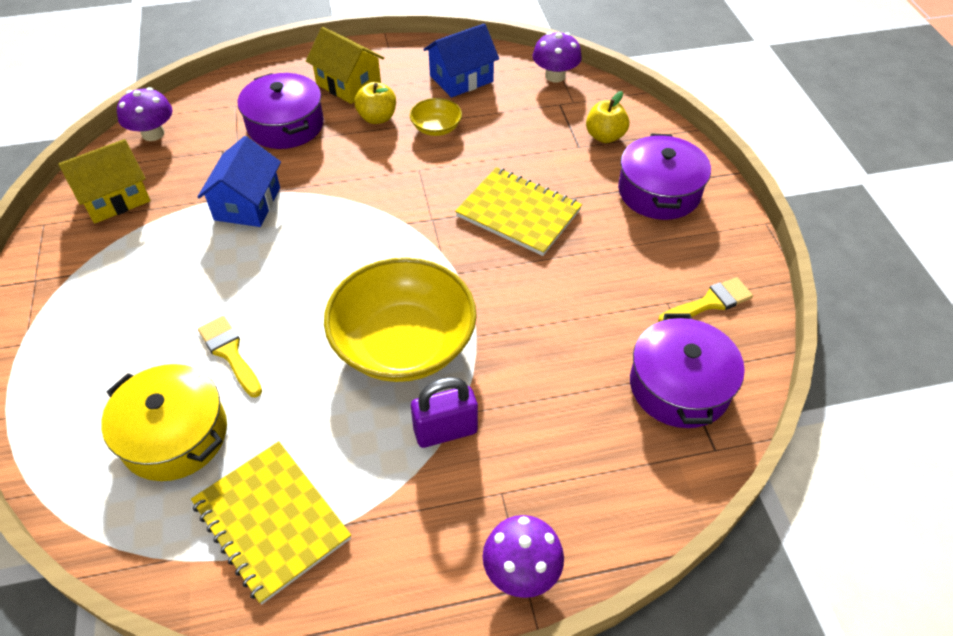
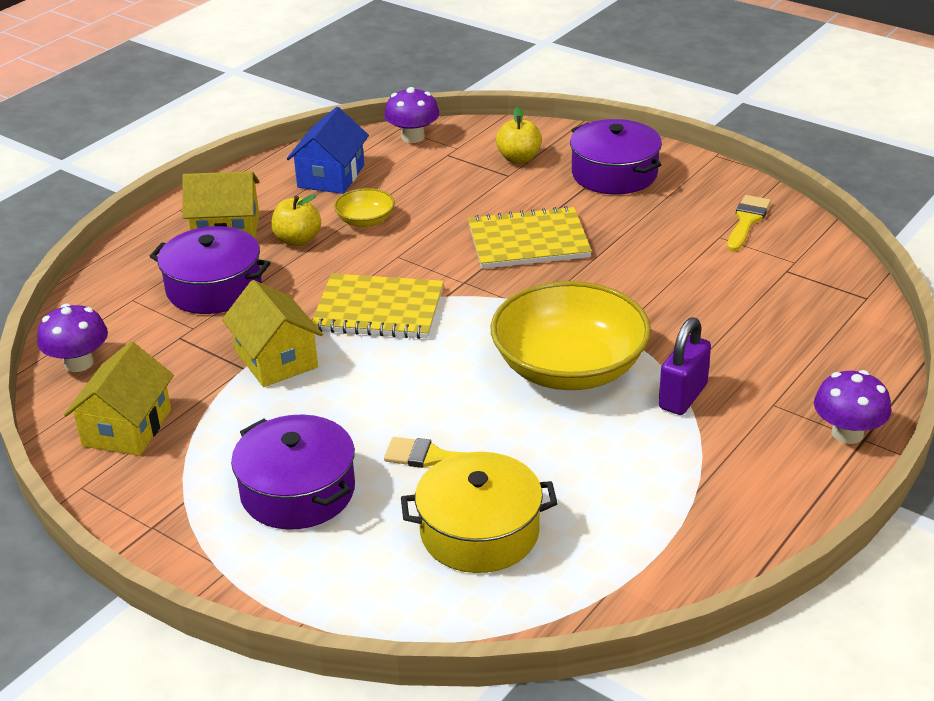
camera: 40 degrees left, 15 degrees down
yellow notebook [191,441,351,604] -> yellow notebook moved to [312,274,444,339]
blue house [198,136,281,227] -> yellow house [222,280,323,387]
purple pot [630,314,745,428] -> purple pot moved to [231,414,355,530]

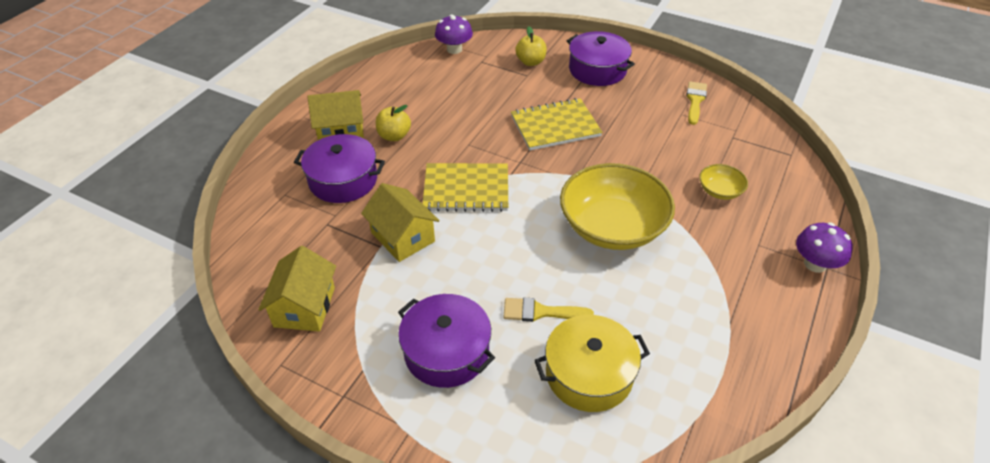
camera: 10 degrees left, 10 degrees up
purple mushroom [37,304,108,372] -> none
blue house [287,107,369,194] -> none
yellow bowl [334,188,395,227] -> yellow bowl moved to [699,164,748,200]
purple padlock [659,317,711,415] -> none

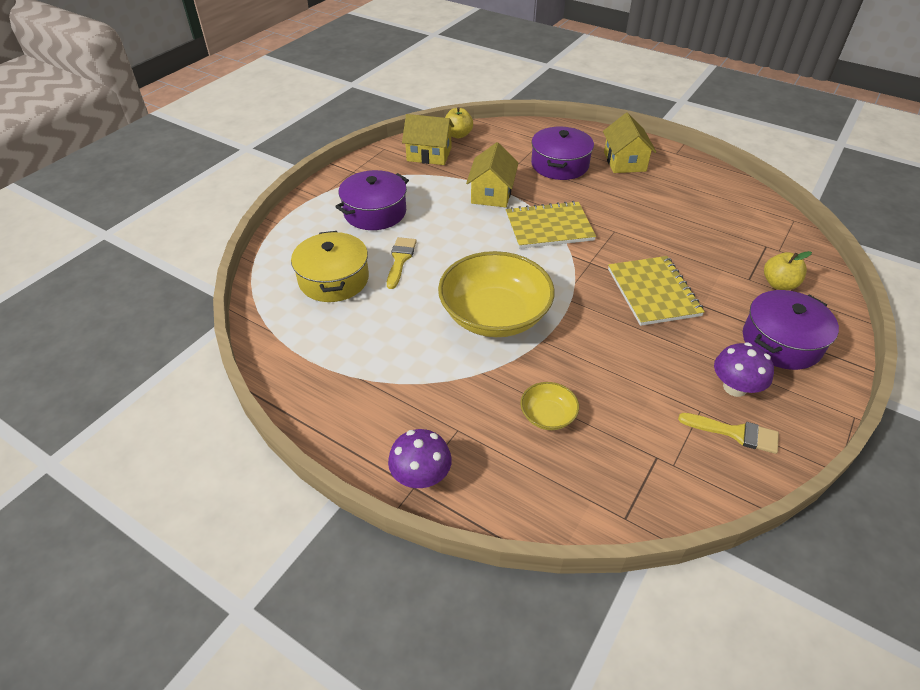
camera: 95 degrees right, 0 degrees up
yellow house [361,183,440,262] -> yellow house turned 45 degrees counterclockwise [466,142,518,207]
yellow apple [376,105,411,141] -> yellow apple moved to [445,107,473,138]
yellow notebook [422,163,508,212] -> yellow notebook turned 75 degrees clockwise [506,201,596,249]
purple mushroom [435,14,473,54] -> purple mushroom moved to [714,342,774,397]

